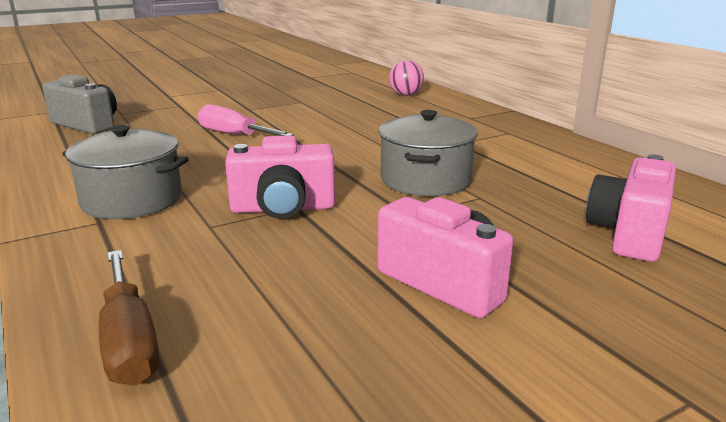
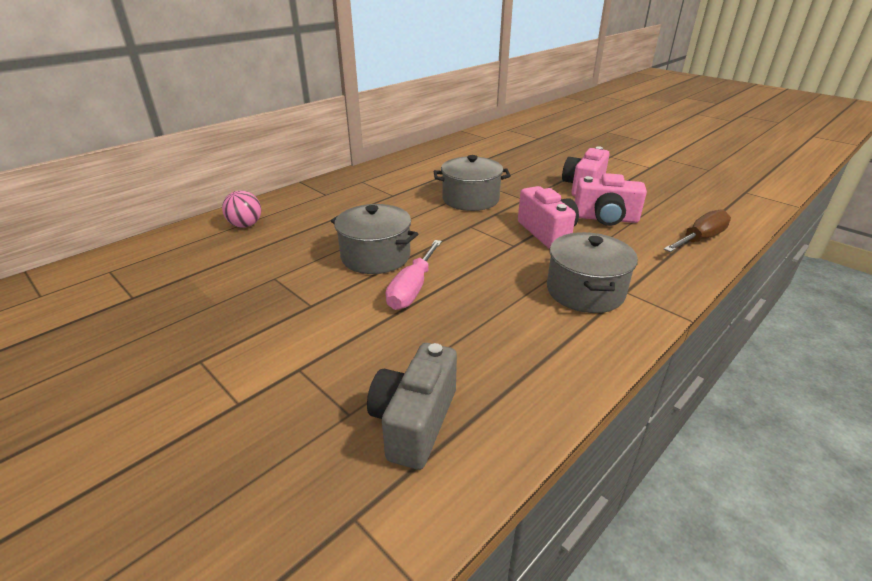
camera: 105 degrees left, 10 degrees up
pink camera [586,154,676,262] -> pink camera moved to [575,173,647,226]
none -> grey pot [331,204,418,274]

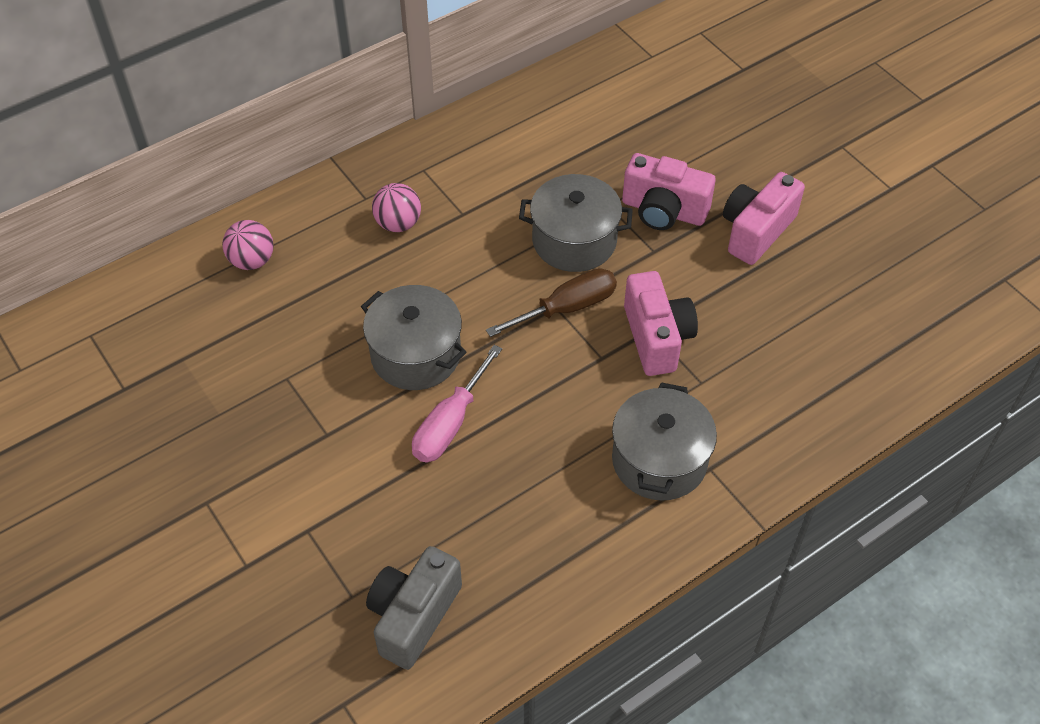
camera: 10 degrees right, 20 degrees up
pink camera [575,173,647,226] -> pink camera moved to [622,153,716,230]
brown screwdriver [664,209,731,252] -> brown screwdriver moved to [486,268,617,337]
none -> pink ball [372,183,421,232]

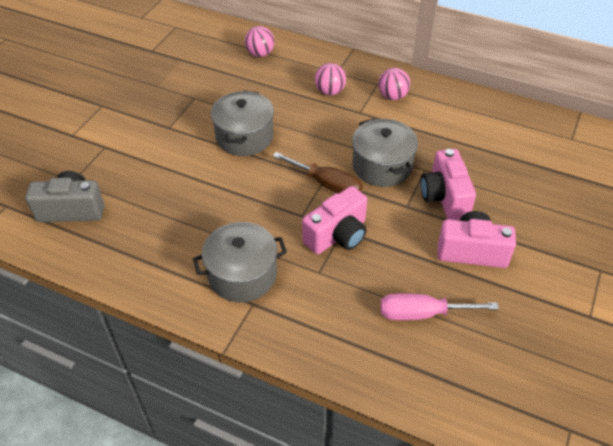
camera: 60 degrees right, 5 degrees down
pink screwdriver [412,345,502,462] -> pink screwdriver moved to [381,293,499,320]
none -> pink ball [378,68,410,100]

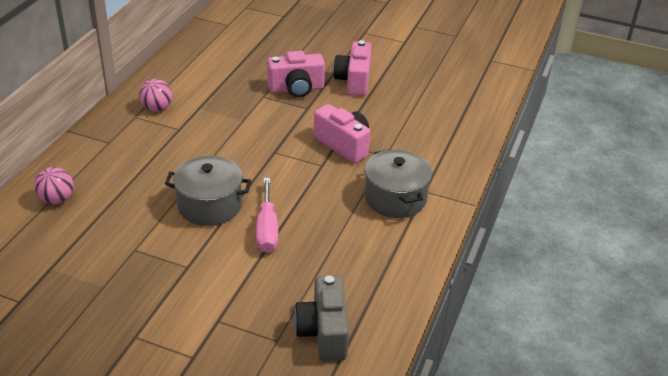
camera: 95 degrees left, 10 degrees down
brown screwdriver [273,152,363,194] -> none
pink ball [315,63,346,95] -> none
grey pot [352,118,418,187] -> none
pink screwdriver [381,293,499,320] -> pink screwdriver moved to [256,178,278,253]

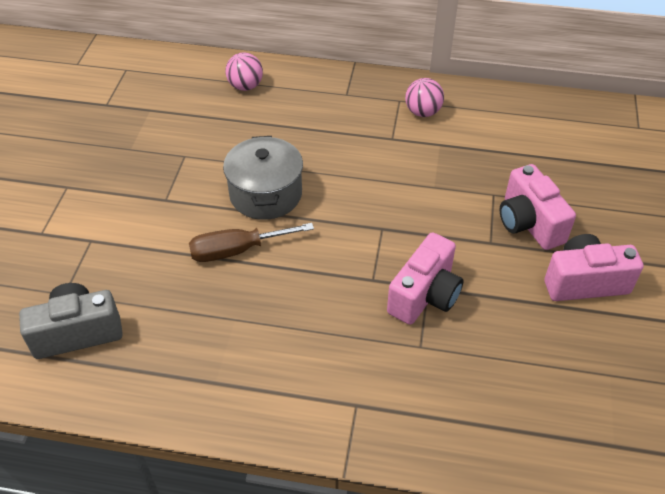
camera: 80 degrees right, 10 degrees up
pink screwdriver [256,178,278,253] -> brown screwdriver [189,223,314,262]
grey pot [365,149,432,218] -> none

